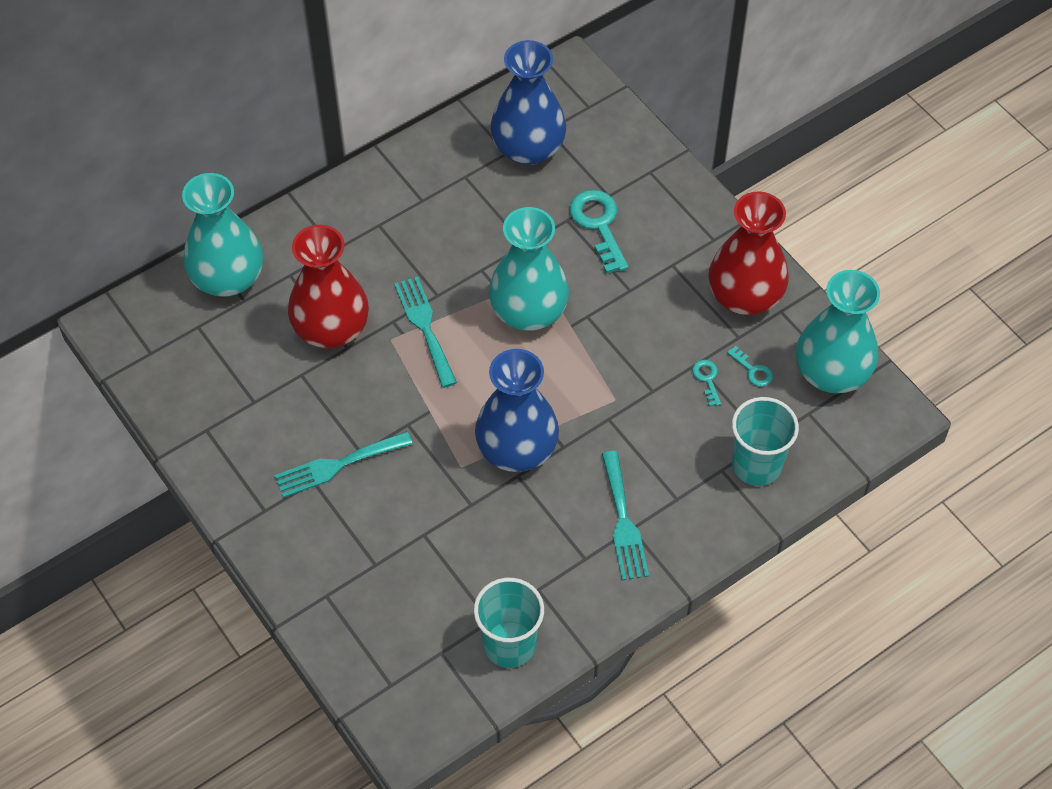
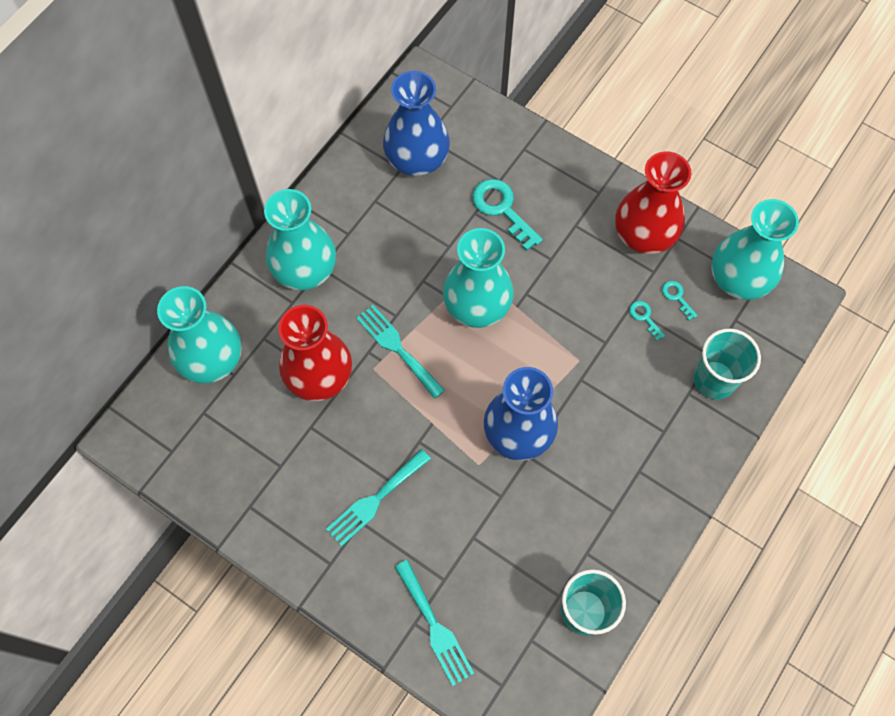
camera: 20 degrees left, 10 degrees up
turquoise fork [602,451,649,580] -> turquoise fork moved to [395,560,474,686]
turquoise key [727,346,773,386] -> turquoise key turned 150 degrees counterclockwise [662,281,698,320]
none -> turquoise vase [264,189,336,290]

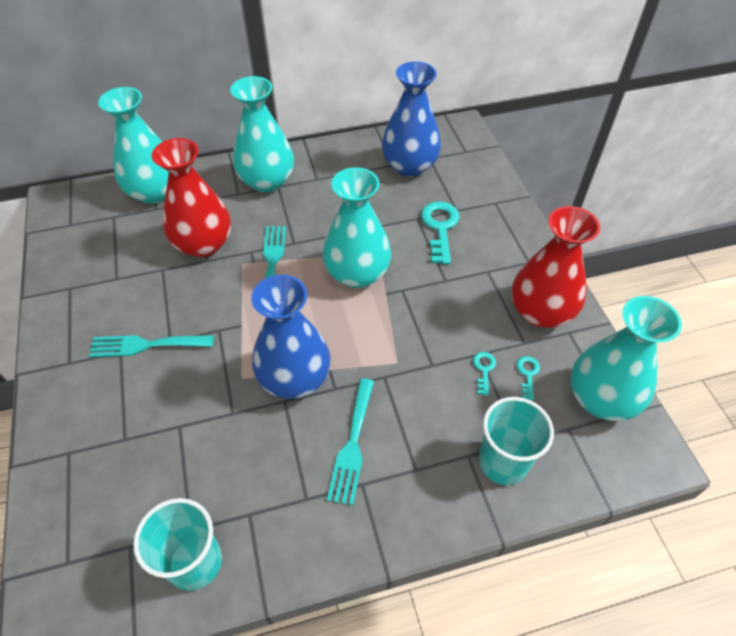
camera: 40 degrees right, 15 degrees down
turquoise fork [395,560,474,686] -> turquoise fork moved to [327,378,374,506]

